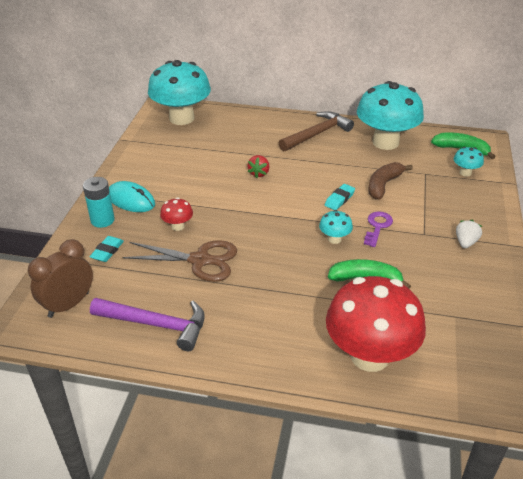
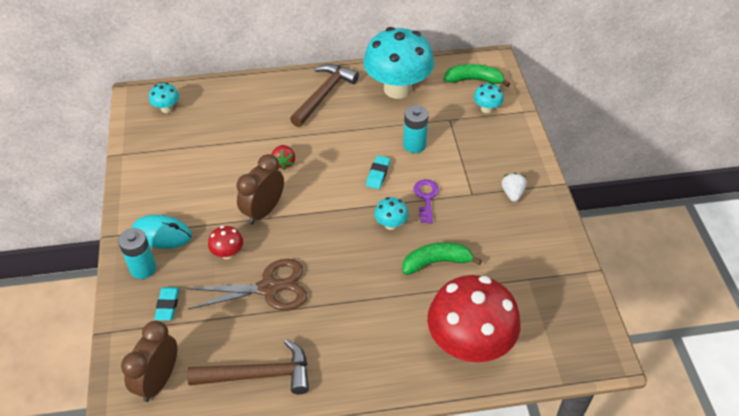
camera: 20 degrees left, 10 degrees up
purple hammer [90,298,205,351] -> brown hammer [187,339,309,394]
turquoise mushroom [148,60,211,125] -> turquoise mushroom [149,83,179,113], size x0.42
brown banana [368,162,413,200] -> turquoise battery [403,105,429,153]
none -> brown clock [237,154,284,225]

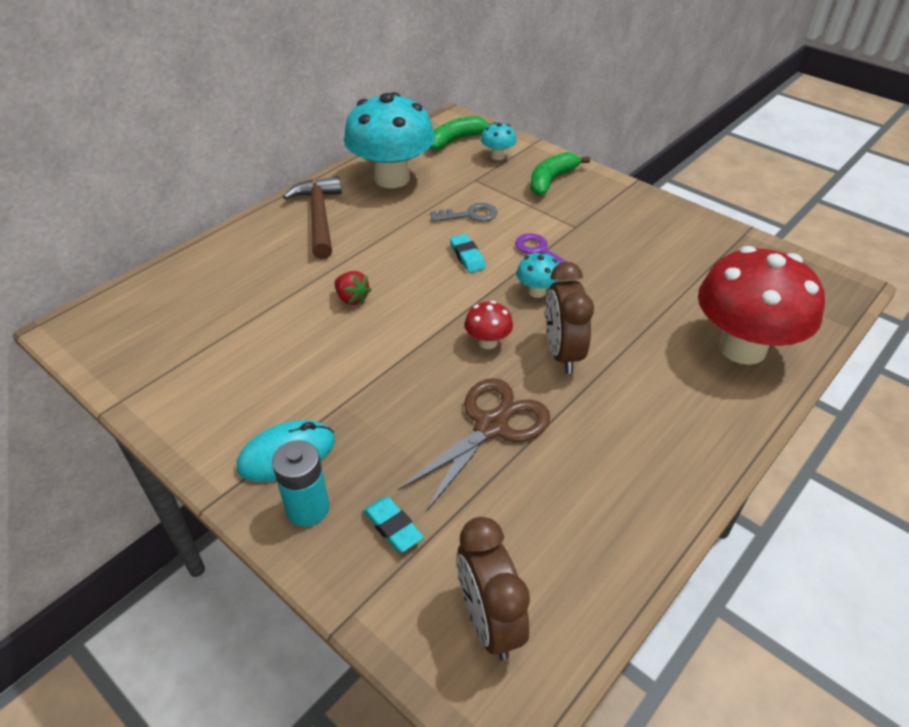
camera: 40 degrees left, 5 degrees down
turquoise mushroom [149,83,179,113] -> none
brown hammer [187,339,309,394] -> none
red mushroom [208,226,243,259] -> red mushroom moved to [465,301,513,349]
brown clock [237,154,284,225] -> brown clock moved to [546,262,594,374]
green banana [402,242,482,275] -> green banana moved to [530,152,590,196]
turquoise battery [403,105,429,153] -> grey key [431,203,498,222]
white strawberry [502,173,527,202] -> none

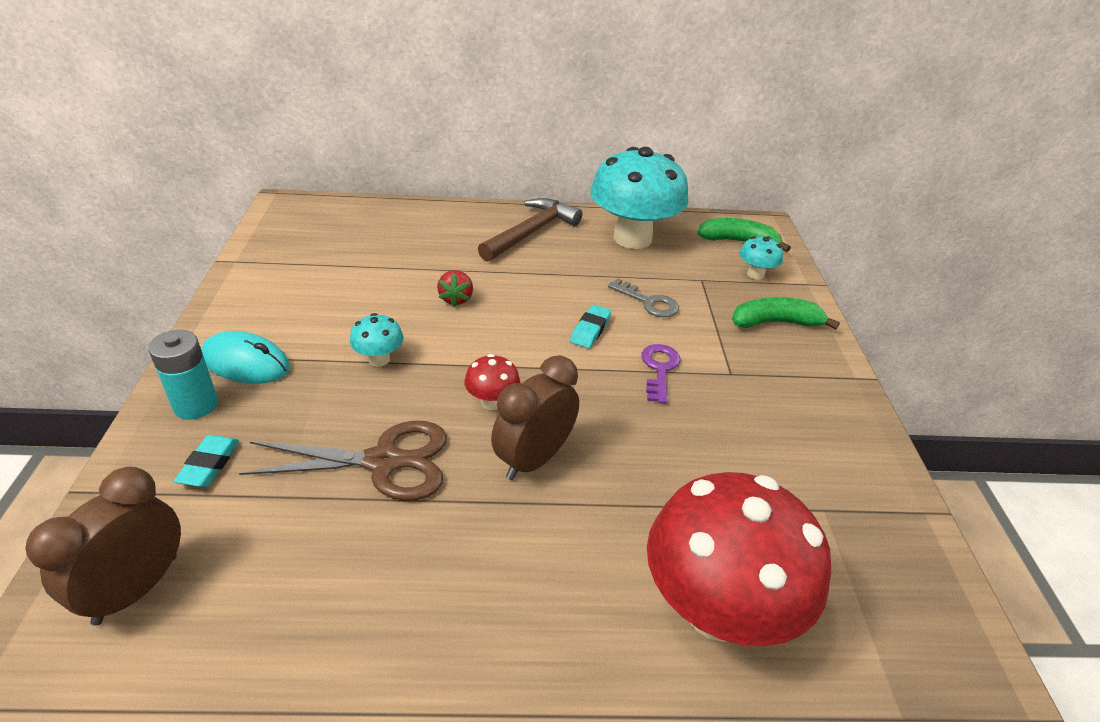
camera: 45 degrees right, 5 degrees down
turquoise mushroom [517,252,560,298] -> turquoise mushroom moved to [350,313,403,367]

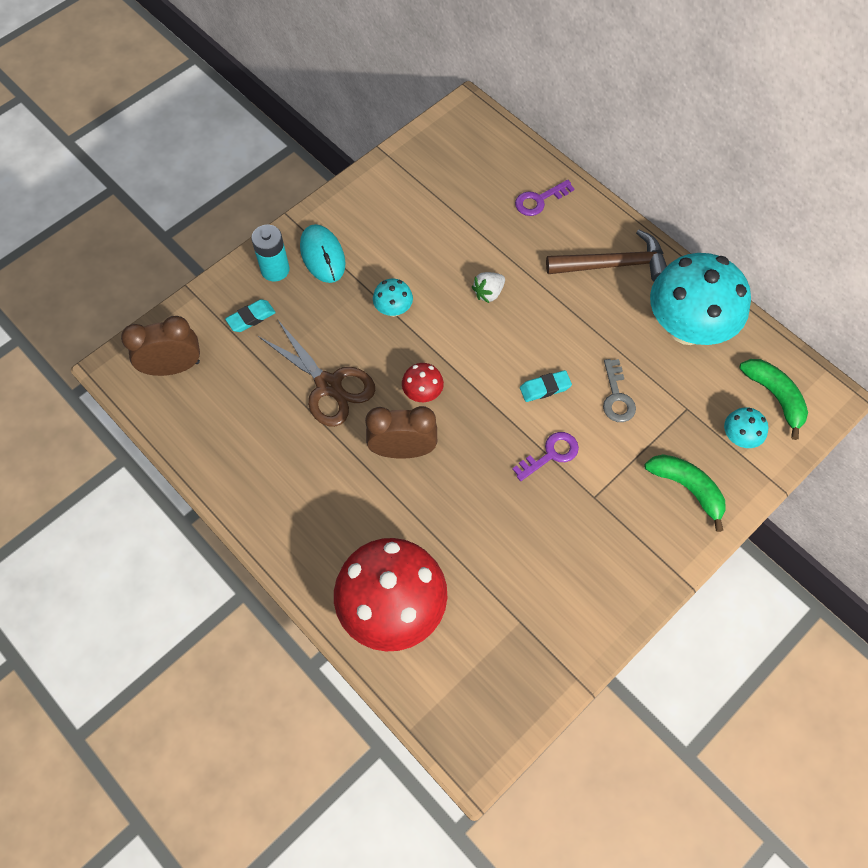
camera: 50 degrees right, 25 degrees up
red strawberry [437,270,473,307] -> white strawberry [472,272,505,303]
none -> purple key [515,180,574,216]

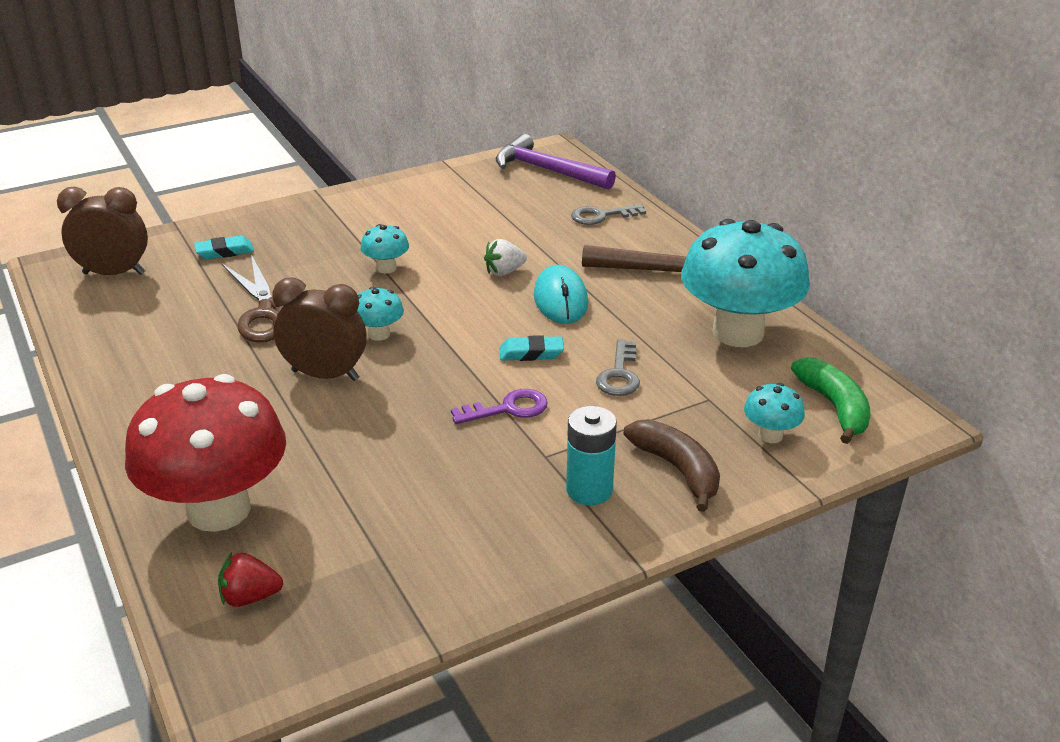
camera: 15 degrees right, 30 degrees down
turquoise battery [251,225,290,282] -> turquoise battery moved to [566,406,617,505]
turquoise mouse [300,224,346,283] -> turquoise mouse moved to [534,265,588,324]
red mushroom [402,363,444,402] -> turquoise mushroom [357,287,404,341]
purple key [515,180,574,216] -> grey key [571,204,646,225]
green banana [644,454,726,532] -> brown banana [624,419,720,512]
none -> red strawberry [218,553,283,607]
none -> purple hammer [495,134,616,190]

